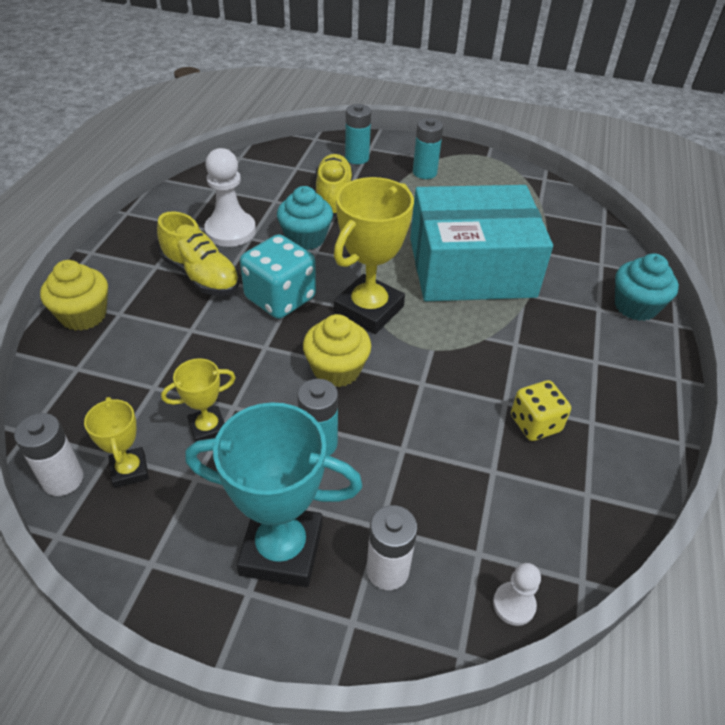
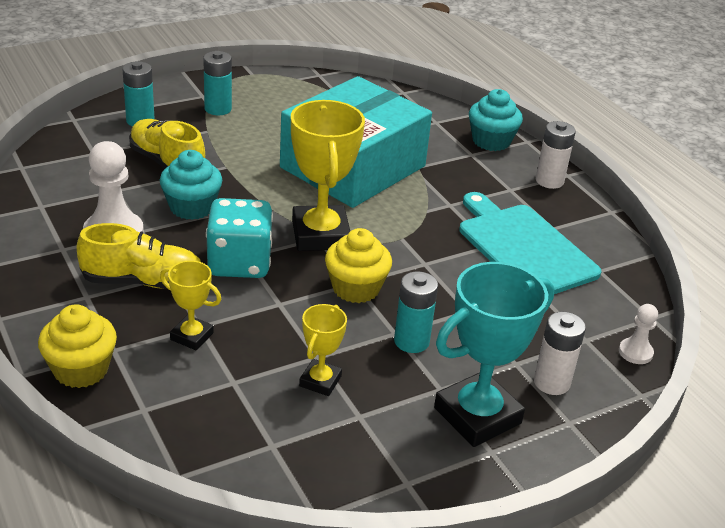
camera: 45 degrees left, 10 degrees down
white battery [14,413,83,496] -> white battery moved to [535,121,576,189]
yellow trophy [84,397,149,488] -> yellow trophy moved to [160,261,221,350]
yellow dice [511,380,571,441] -> turquoise cutting board [459,192,602,294]

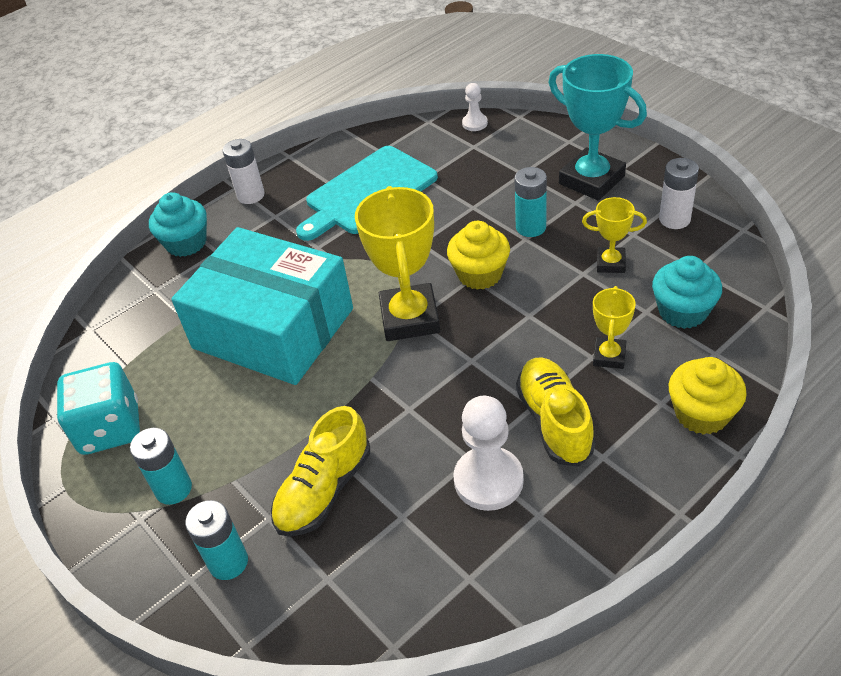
camera: 95 degrees left, 10 degrees up
turquoise cupcake [160,150,222,220] -> turquoise cupcake moved to [652,256,722,329]
turquoise dice [206,198,273,278] -> turquoise dice moved to [57,362,140,455]
yellow trophy [291,100,365,251] -> yellow trophy turned 75 degrees counterclockwise [355,186,440,341]
white battery [534,312,586,395] -> white battery moved to [659,158,699,229]

